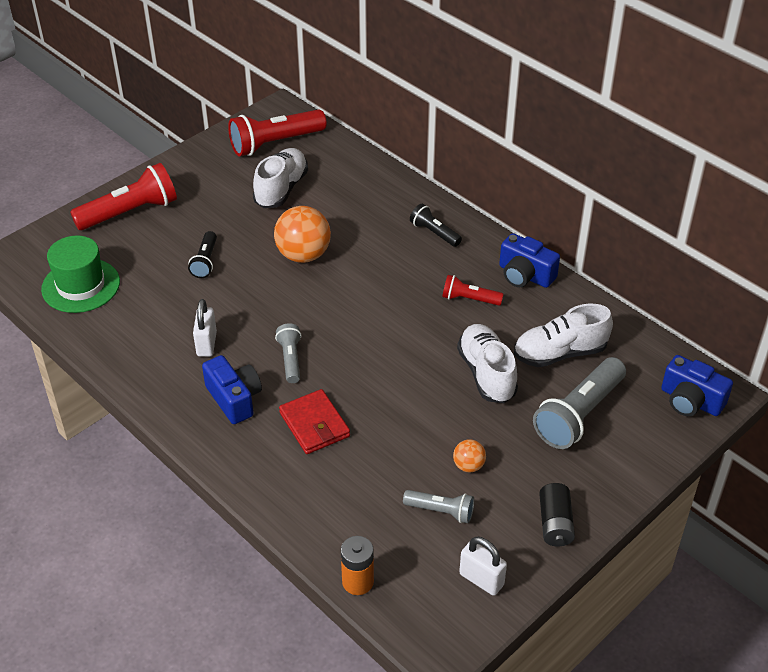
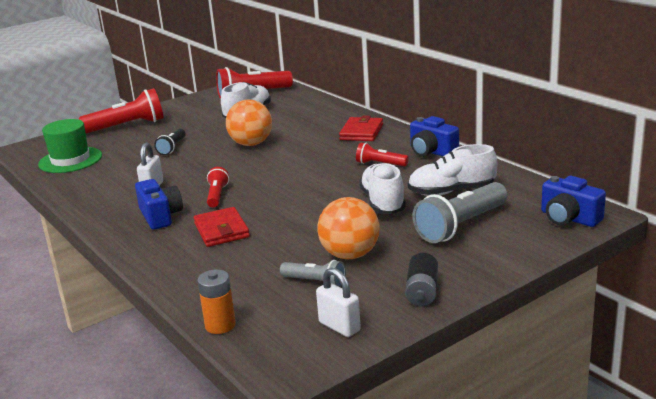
camera: 10 degrees right, 20 degrees down
grey flashlight [275,323,302,383] -> red flashlight [207,167,229,207]
black flashlight [410,204,462,247] -> red wallet [339,115,383,141]
orange ball [453,439,486,473] -> orange ball [317,197,380,259], size x2.02

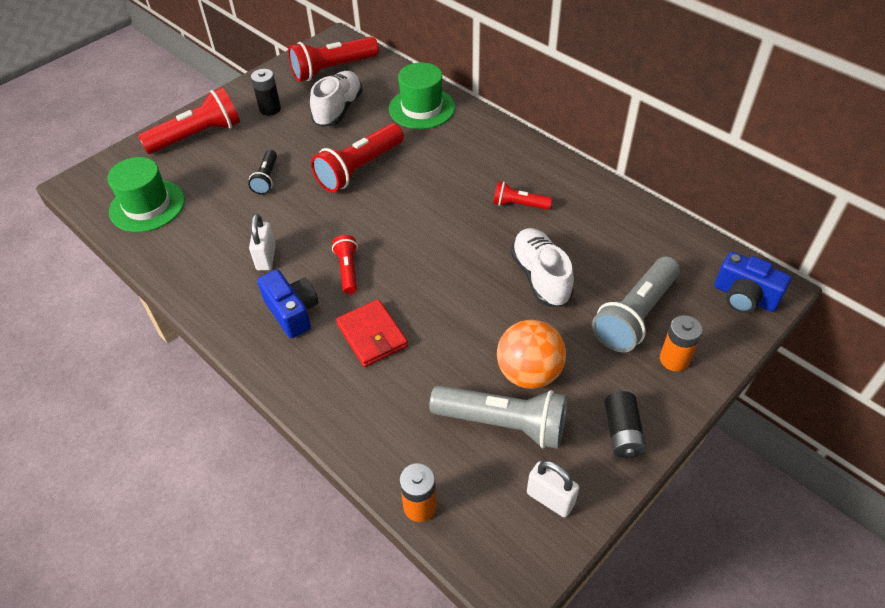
camera: 10 degrees left, 25 degrees up
orange ball [226,100,272,146] -> red flashlight [311,123,404,192]
grey flashlight [280,260,346,287] -> grey flashlight [429,385,567,449], size x1.85
red wallet [339,115,383,141] -> none
white shoe [408,144,497,196] -> none
blue camera [410,116,459,157] -> none
none -> black battery [251,69,281,116]
none -> green hat [389,62,455,129]
none -> orange battery [660,315,703,372]

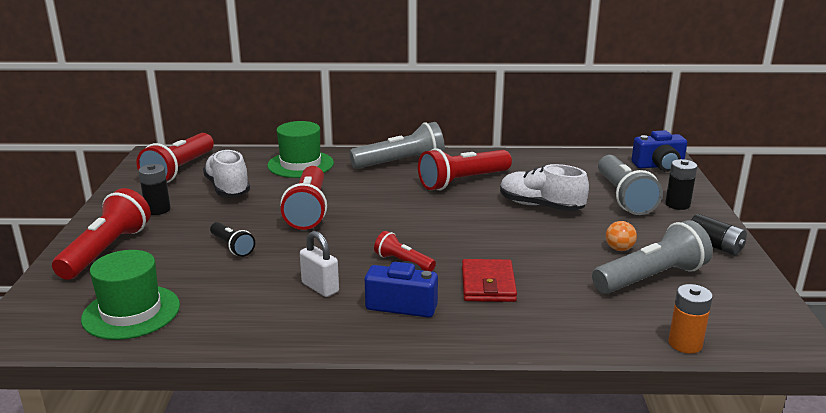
camera: 45 degrees left, 25 degrees down
red wallet [336,299,408,367] -> red wallet turned 75 degrees clockwise [462,259,517,302]
red flashlight [493,182,552,210] -> red flashlight [418,148,512,190], size x1.85
orange ball [497,320,566,389] -> orange ball [606,221,637,251], size x0.50
white padlock [527,460,579,517] -> none
orange battery [660,315,703,372] -> black battery [665,159,697,210]
none -> grey flashlight [349,122,445,169]

